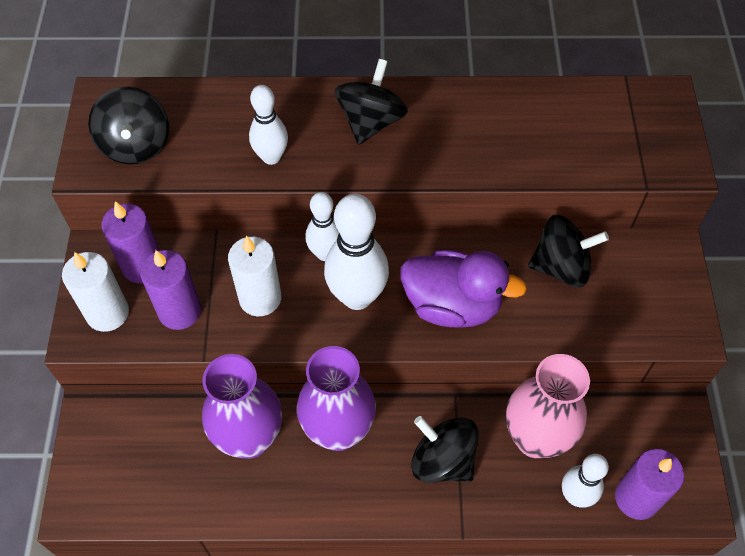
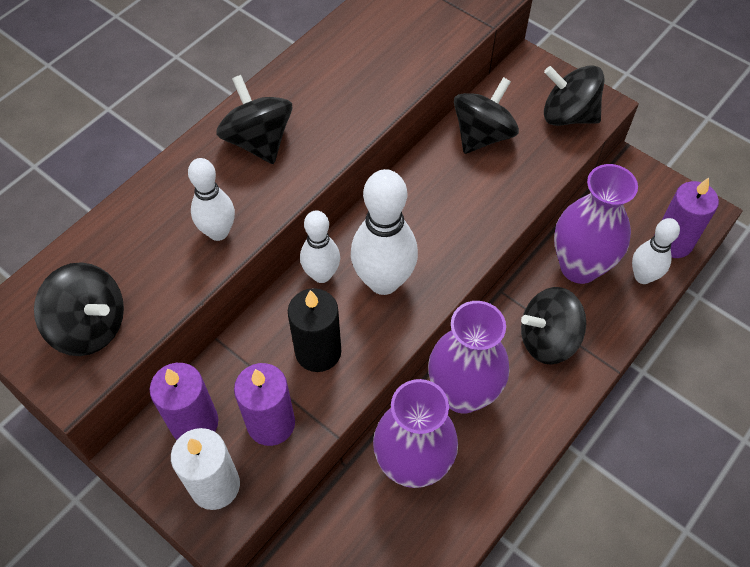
camera: 50 degrees left, 0 degrees up
white candle [228,236,281,316] -> black candle [288,288,341,372]
purple duck [401,250,527,328] -> none
pink vase [506,354,590,458] -> purple vase [554,164,638,284]
none -> black spinning top [544,65,605,126]

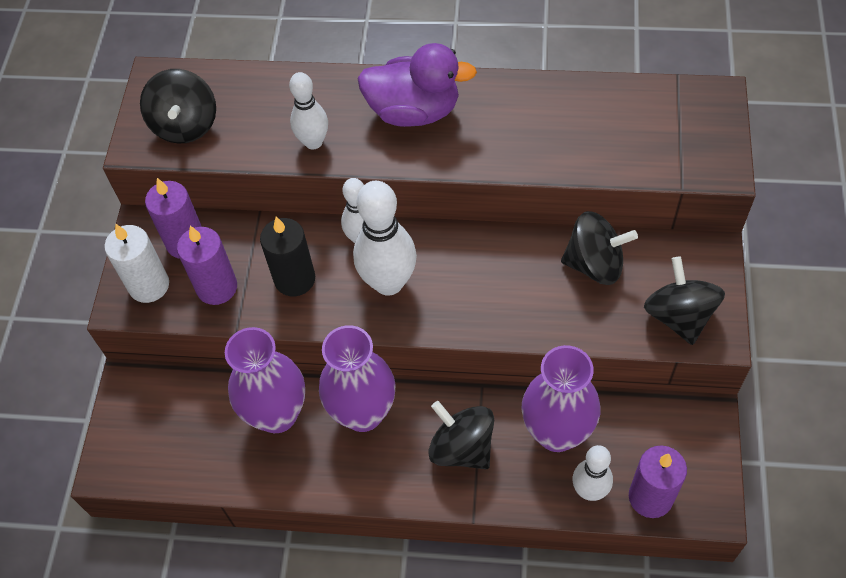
camera: 60 degrees right, 0 degrees up
black spinning top [216,75,292,164] -> purple duck [357,43,477,127]

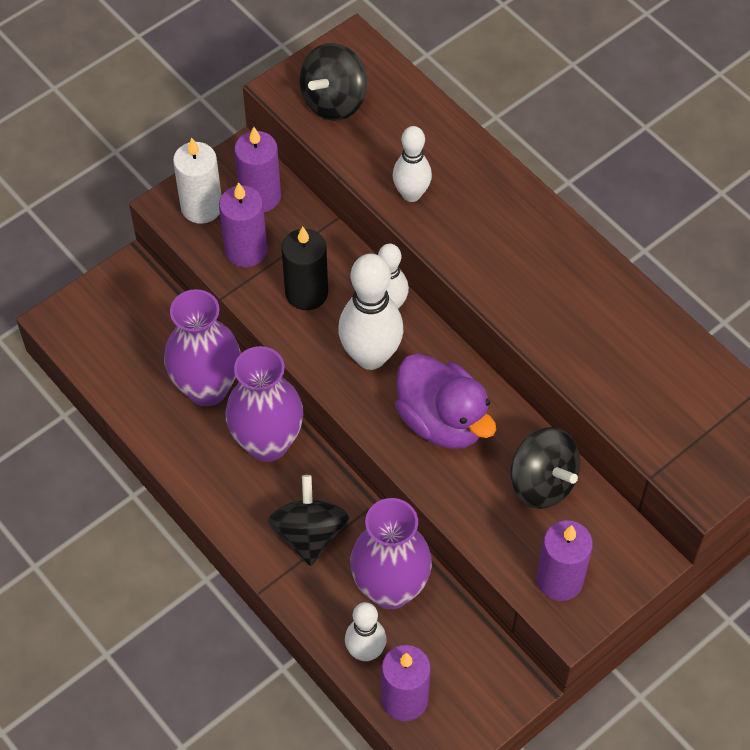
camera: 40 degrees right, 0 degrees up
purple duck [357,43,477,127] -> purple duck moved to [395,353,496,449]
black spinning top [644,256,725,345] -> purple candle [536,520,593,601]

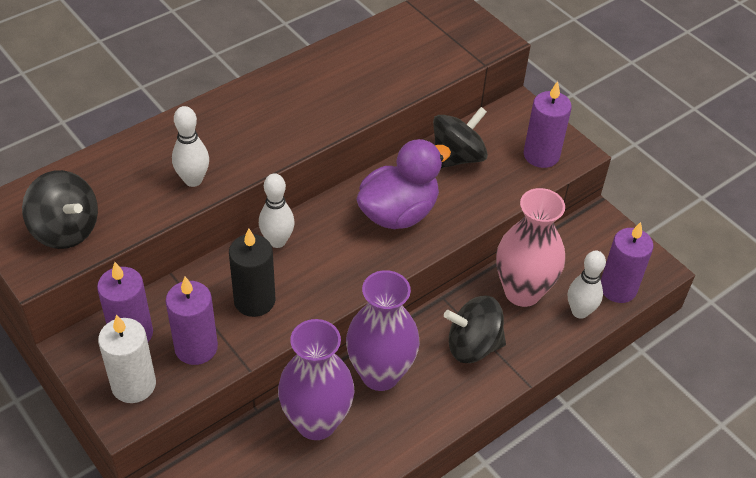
camera: 90 degrees left, 10 degrees down
white bowling pin [338,254,403,370] -> none
purple vase [350,498,432,609] -> pink vase [496,188,565,307]

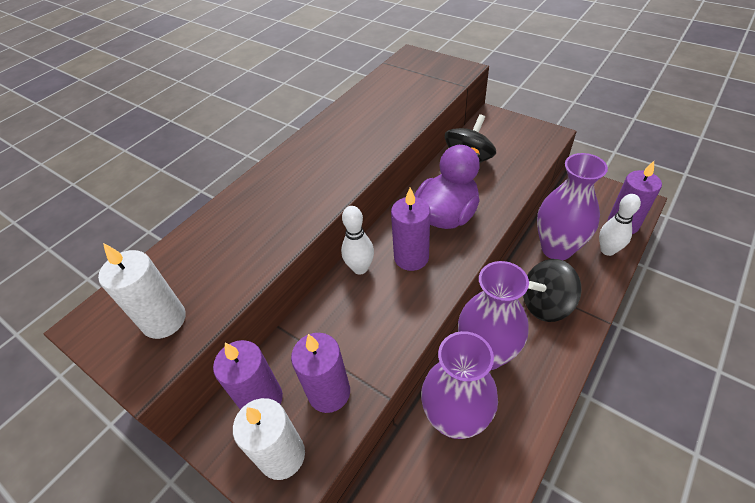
camera: 10 degrees left, 0 degrees up
black spinning top [22,170,98,249] -> white candle [98,243,186,339]
white bowling pin [172,106,209,187] -> none
black candle [229,228,276,317] -> none
pink vase [496,188,565,307] -> purple vase [537,153,608,260]
purple candle [524,81,572,168] -> purple candle moved to [391,187,430,271]

